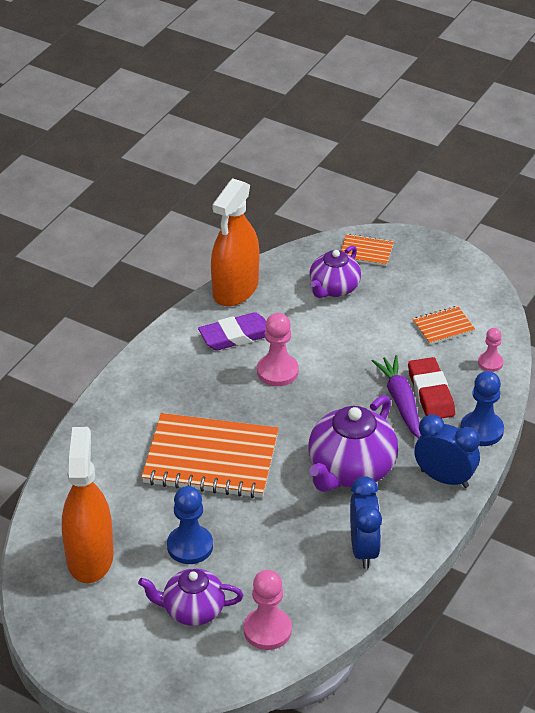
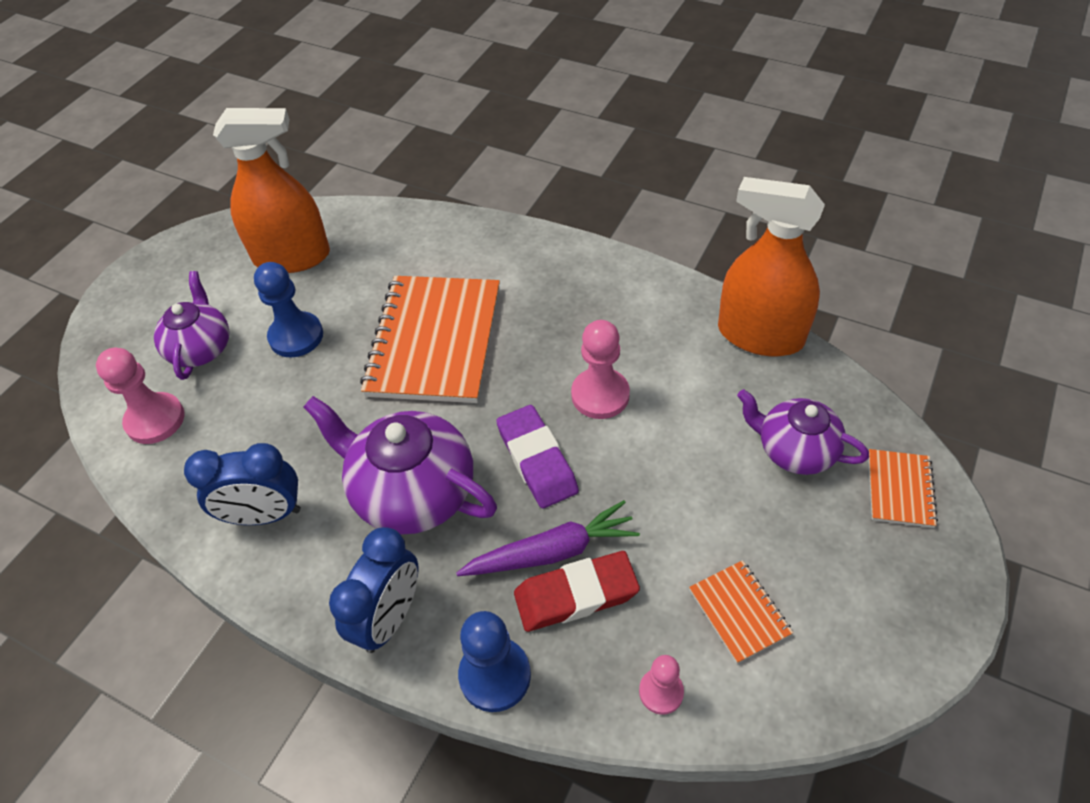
camera: 90 degrees right, 10 degrees up
purple eraser [198,312,266,350] -> purple eraser moved to [496,405,579,508]

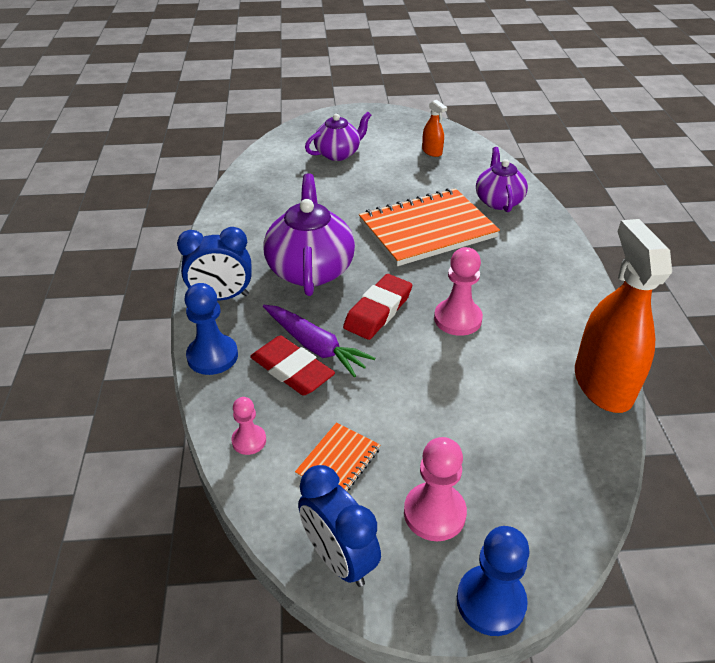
camera: 55 degrees right, 10 degrees down
pink pawn [96,348,184,444] -> pink pawn moved to [404,437,467,541]
blue clock [184,443,301,525] -> blue clock moved to [298,465,381,587]
orange spray bottle [213,108,330,273] -> orange spray bottle [422,100,447,157], size x0.45
blue pawn [254,262,323,357] -> blue pawn moved to [457,526,530,636]
purple eraser [496,405,579,508] -> red eraser [343,274,412,340]
purple teapot [737,389,869,475] -> purple teapot moved to [476,147,528,212]
orange notebook [869,449,938,528] -> none

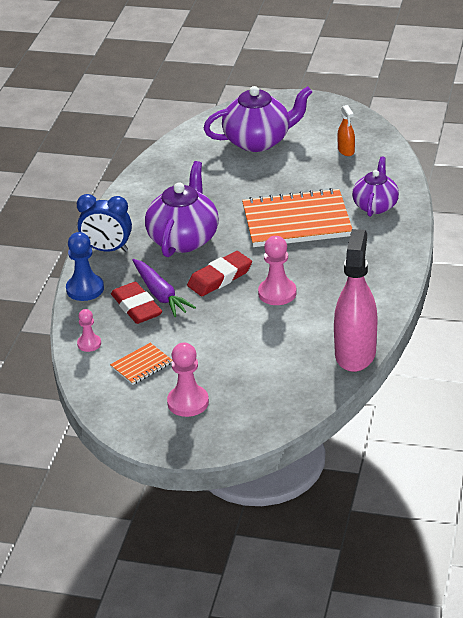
camera: 20 degrees right, 5 degrees down
blue clock [298,465,381,587] -> none
purple teapot [305,112,371,161] -> purple teapot [203,86,312,152], size x1.55
blue pawn [457,526,530,636] -> none
orange spray bottle [575,219,672,413] -> pink spray bottle [334,229,378,372]

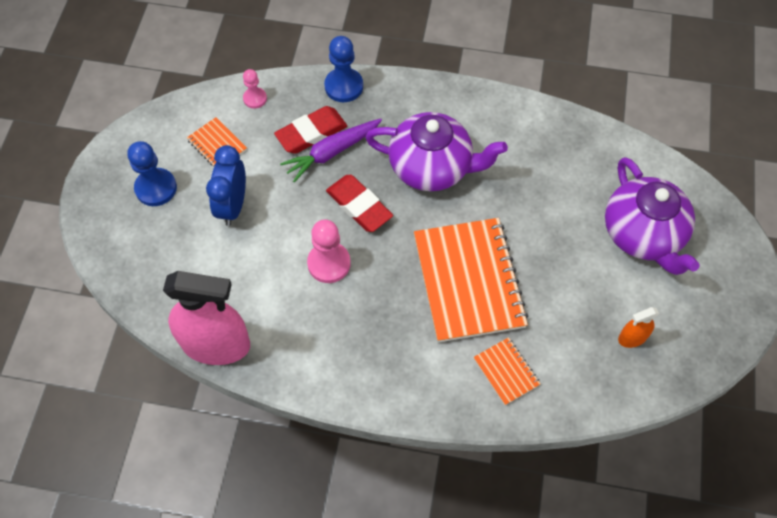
camera: 85 degrees right, 25 degrees up
blue clock [77,194,132,252] -> blue clock moved to [206,145,246,226]
pink pawn [167,343,209,417] -> blue pawn [127,141,177,206]
purple teapot [352,157,399,217] -> orange notebook [474,337,540,405]

